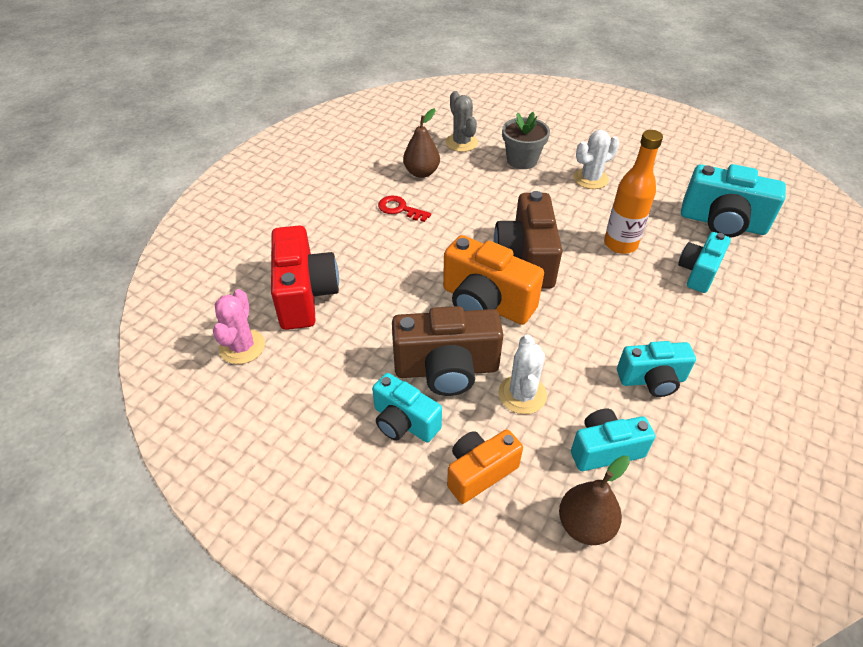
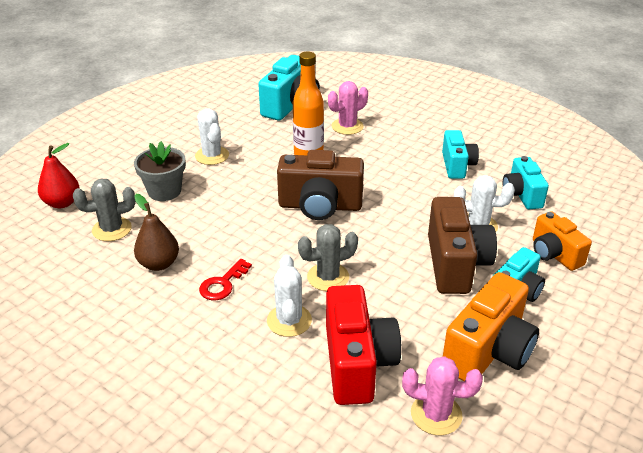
camera: 85 degrees left, 10 degrees down
red camera [271,225,339,330] -> red camera turned 90 degrees clockwise [326,285,401,405]
orange camera [443,235,544,325] -> orange camera moved to [443,272,539,382]
brown pear [559,455,630,545] -> none
turquoise camera [678,232,731,293] -> pink cactus [328,81,368,135]
none -> red pear [38,143,79,208]
none -> white cactus [267,255,312,337]
none -> grey cactus [298,224,358,291]

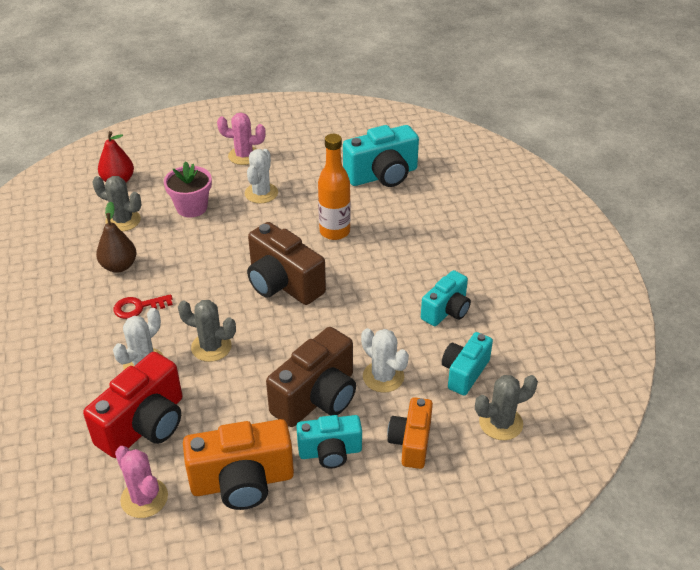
camera: 40 degrees right, 5 degrees up
grey flower pot [134,141,186,201] -> pink flower pot [164,161,212,217]
pink cactus [328,81,368,135] -> pink cactus moved to [217,113,266,165]
none -> grey cactus [475,375,538,440]

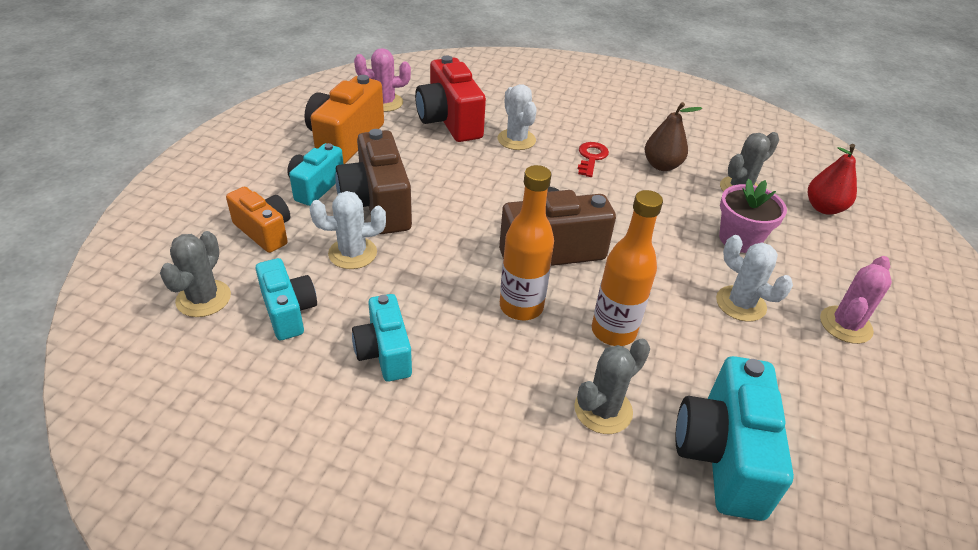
camera: 120 degrees right, 0 degrees up
grey cactus [178,300,236,362] -> grey cactus moved to [574,339,650,434]
none -> orange bottle [500,165,554,320]

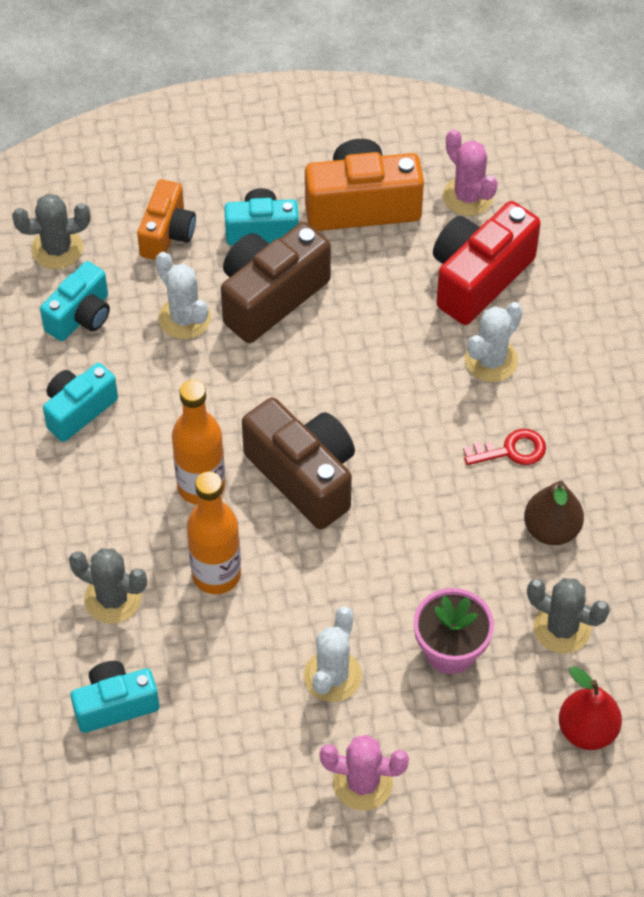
camera: 65 degrees right, 15 degrees up
turquoise camera [675,356,794,521] -> turquoise camera [71,661,159,733], size x0.63

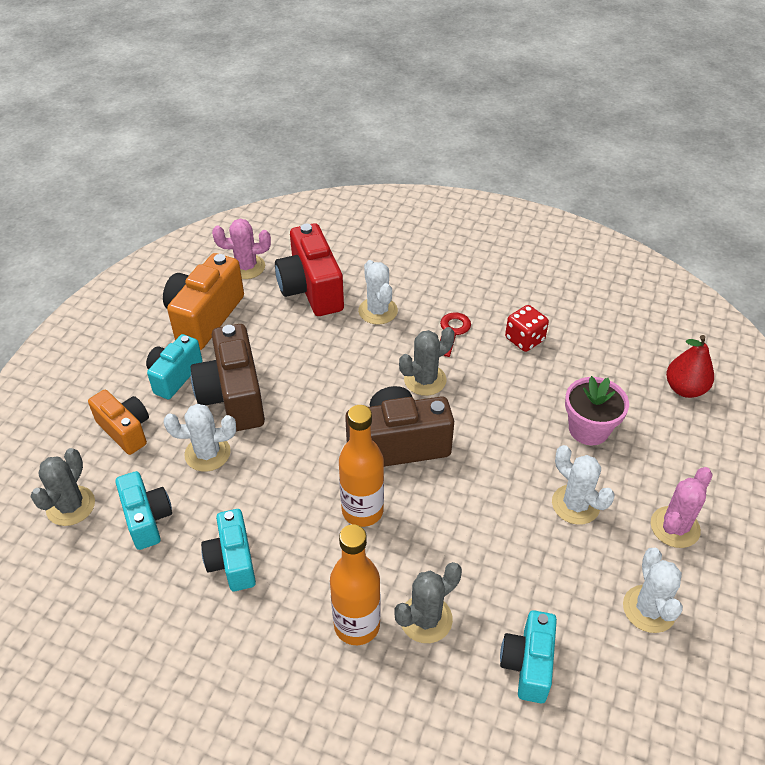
camera: 60 degrees left, 10 degrees down
orange bottle [187,471,241,594] -> orange bottle moved to [330,524,381,645]
brown pear [524,481,584,545] -> red dice [505,305,549,352]
grey cactus [527,578,610,654] -> grey cactus moved to [399,327,455,396]
none -> white cactus [623,548,683,633]

